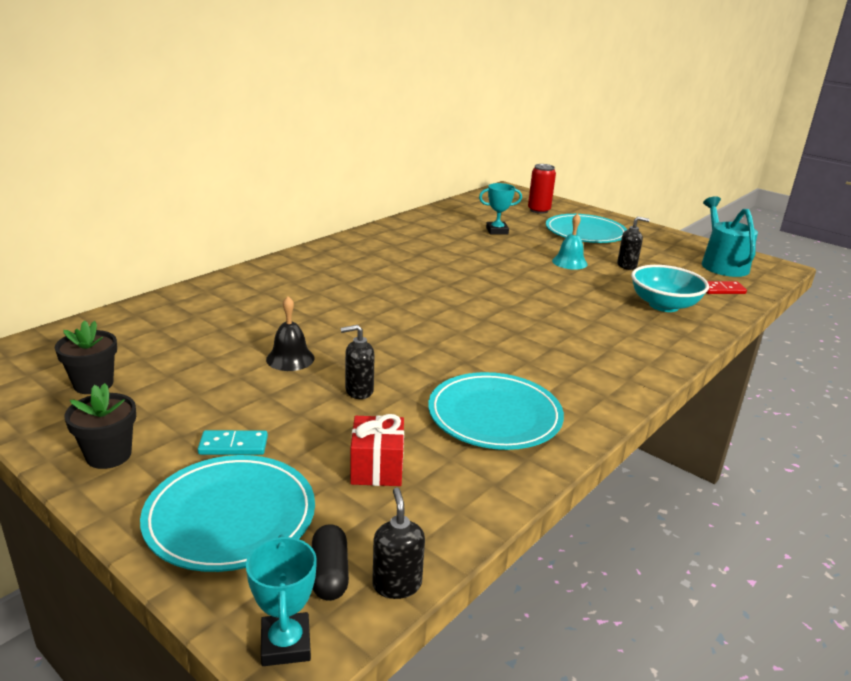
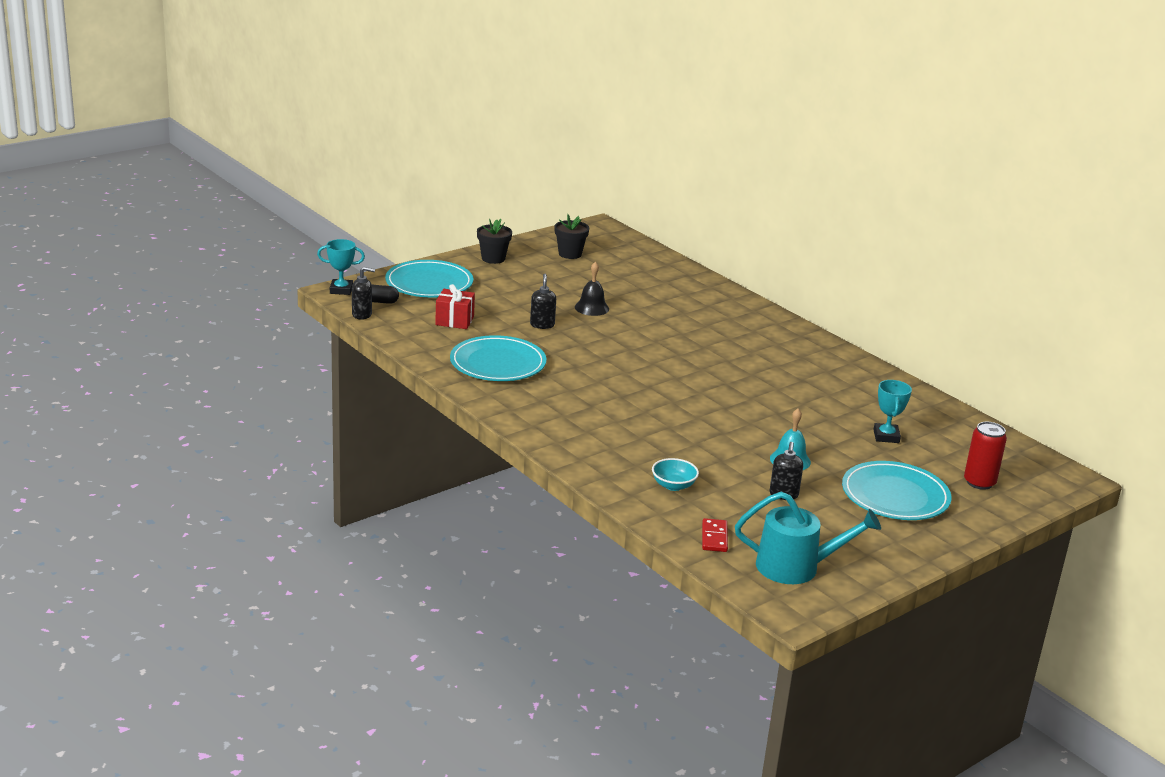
camera: 100 degrees right, 0 degrees up
turquoise domino [198,430,268,455] -> none
turquoise bowl [631,265,709,312] -> turquoise bowl [652,458,699,491], size x0.58

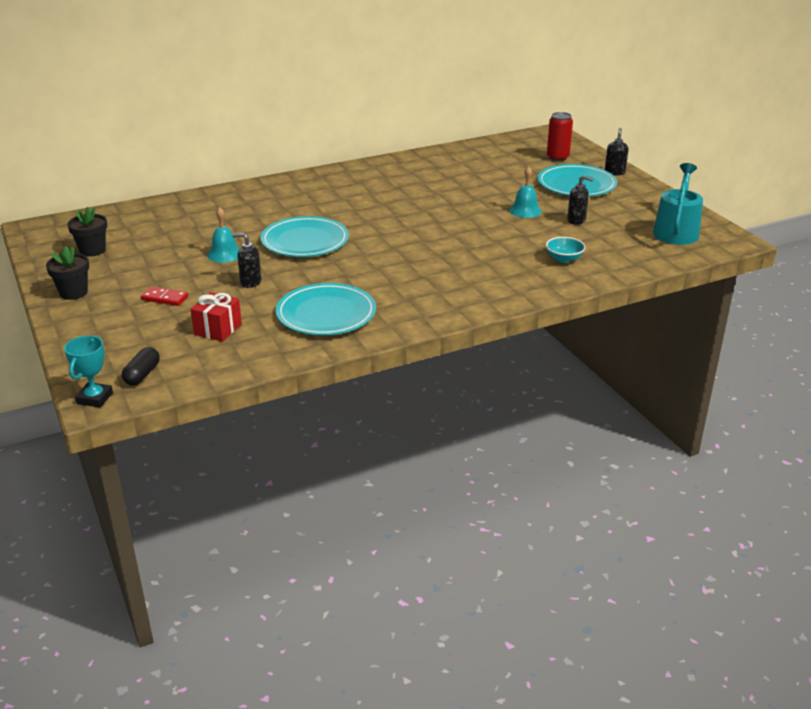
camera: 75 degrees left, 5 degrees up
black soap dispenser [352,267,375,320] -> black soap dispenser moved to [605,128,628,176]
turquoise plate [385,260,473,297] -> turquoise plate moved to [260,216,349,257]
black bell [575,262,609,316] -> turquoise bell [207,207,240,263]
red domino [702,518,728,552] -> red domino moved to [141,286,188,306]
turquoise trophy [873,380,912,443] -> none

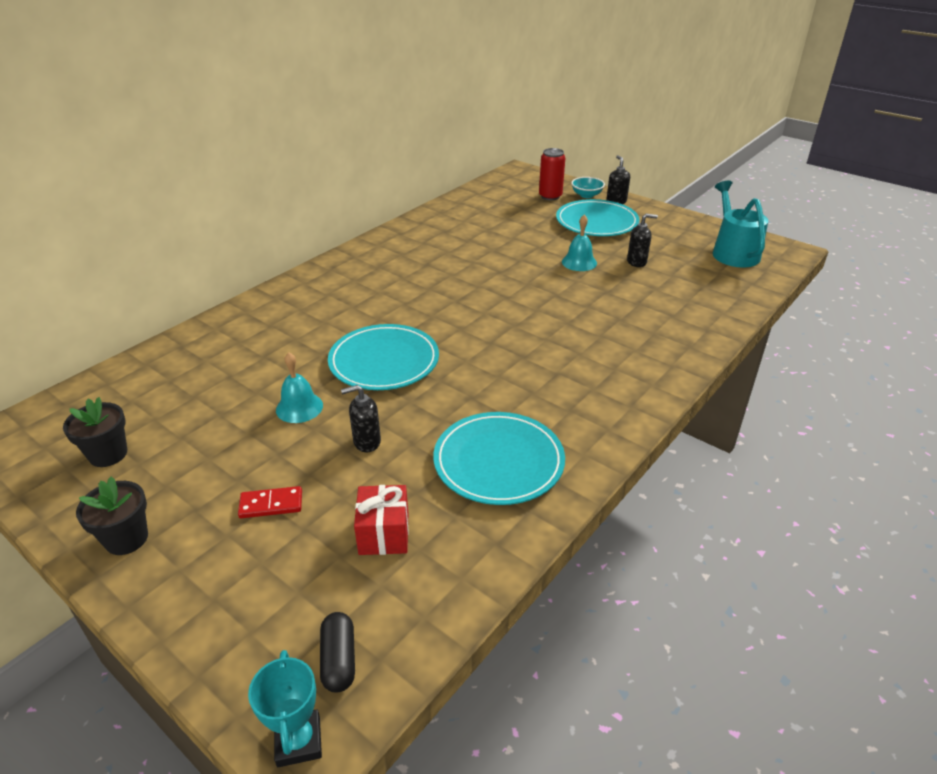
camera: 25 degrees left, 5 degrees up
turquoise bowl [546,237,585,263] -> turquoise bowl moved to [571,177,605,198]

